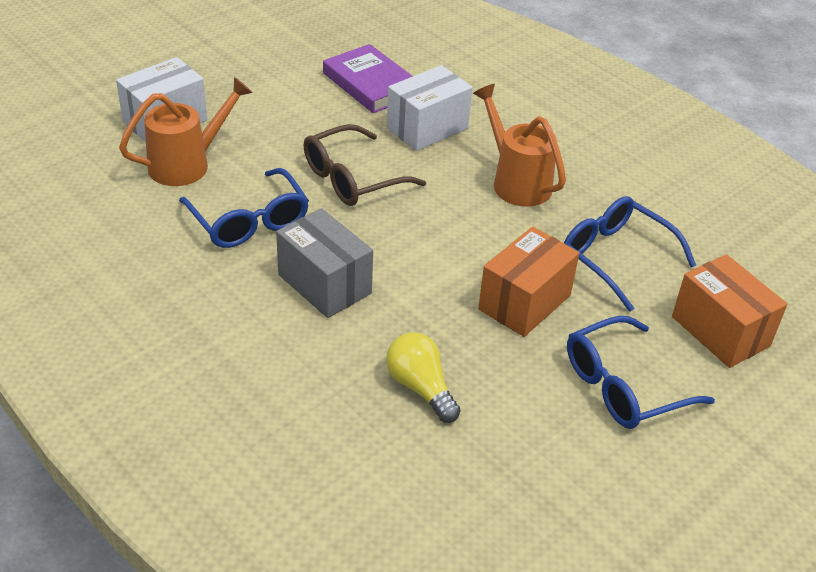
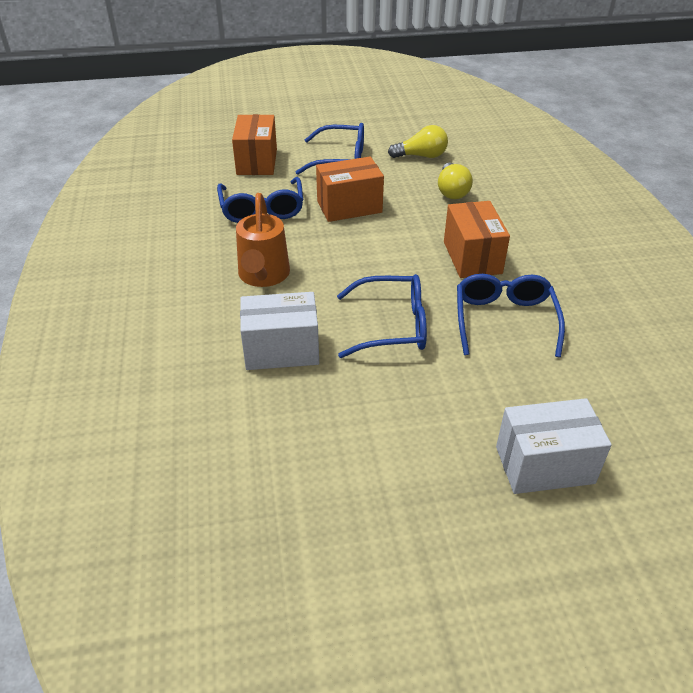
camera: 145 degrees left, 0 degrees up
orange watering can [119,77,253,186] -> none
grey box [276,208,373,318] -> orange box [444,201,510,278]
brown glasses [303,124,426,206] -> blue glasses [337,274,427,358]
purple book [323,44,413,113] -> none
none -> yellow light bulb [388,125,448,158]

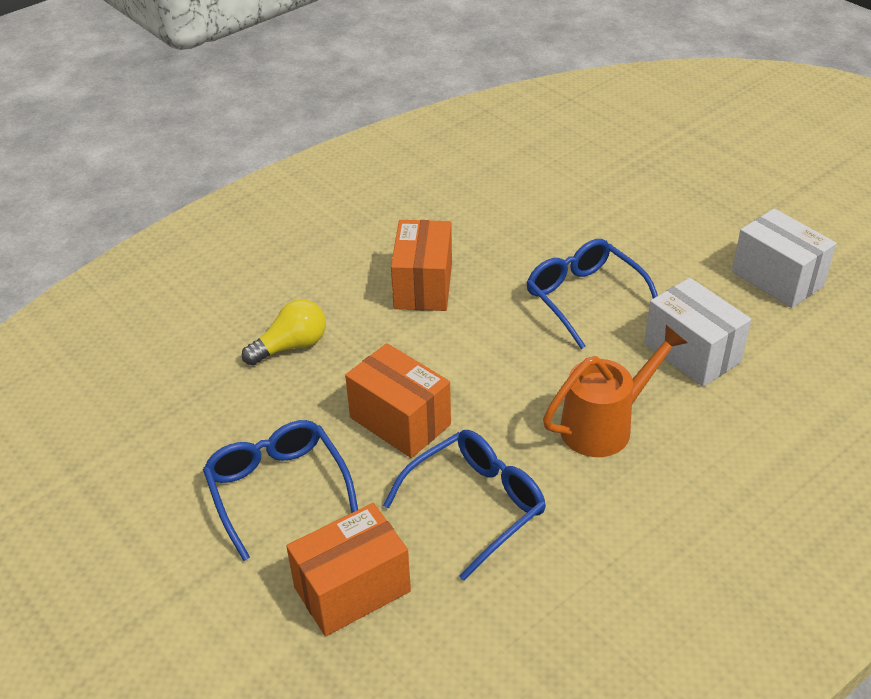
camera: 120 degrees left, 0 degrees up
yellow light bulb [388,125,448,158] -> none
orange box [444,201,510,278] -> orange box turned 45 degrees counterclockwise [391,220,452,311]
blue glasses [457,274,565,357] -> none
white box [496,398,612,494] -> white box moved to [732,209,836,308]

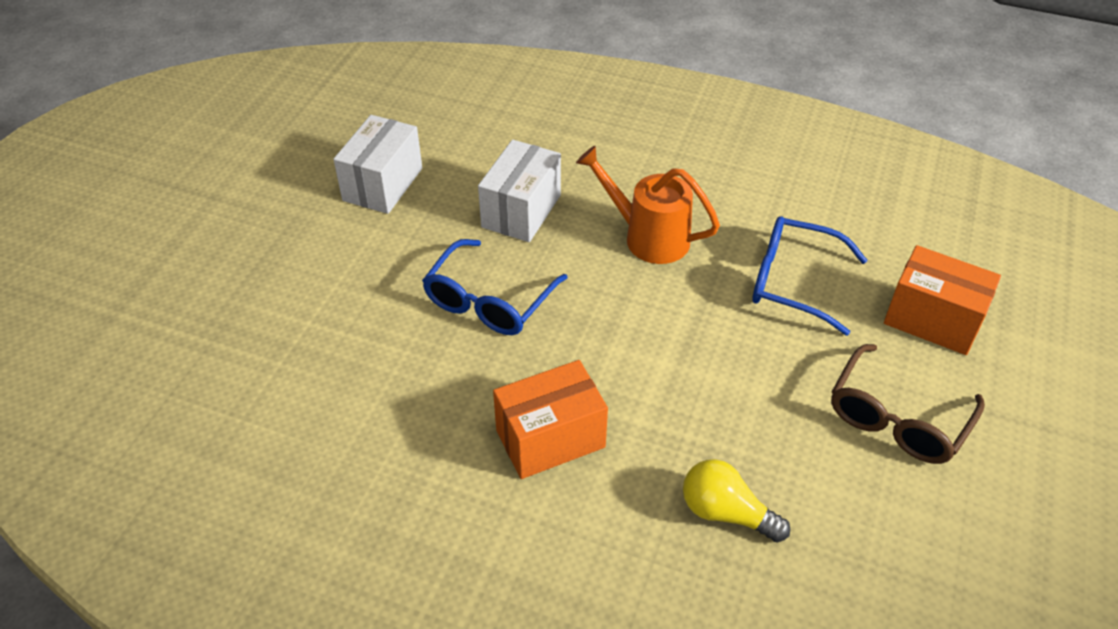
camera: 120 degrees left, 5 degrees up
blue glasses [203,420,358,561] -> brown glasses [831,344,985,464]
orange box [345,343,451,458] -> none

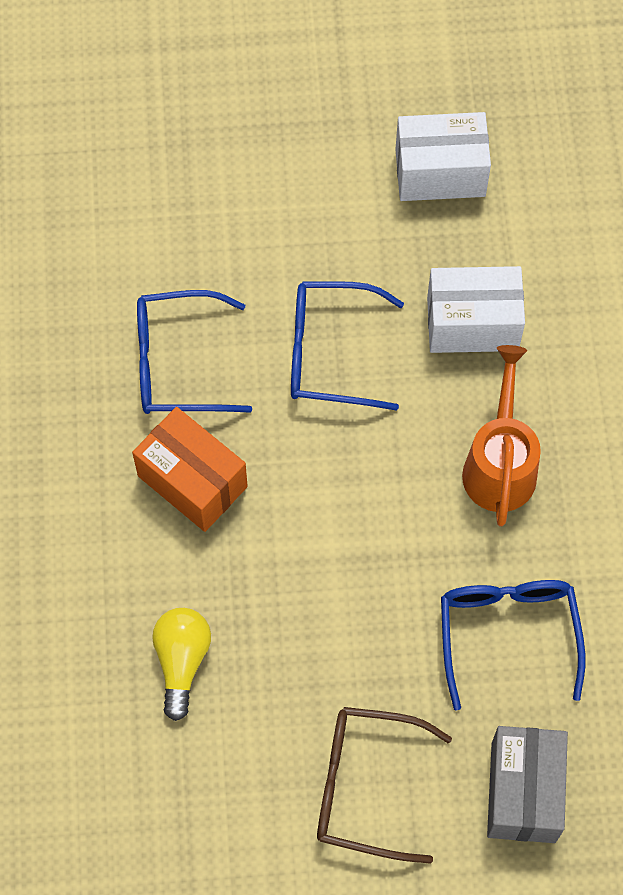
camera: 65 degrees right, 20 degrees up
orange box [884,245,1001,355] -> grey box [487,726,568,843]
none -> blue glasses [137,290,252,414]

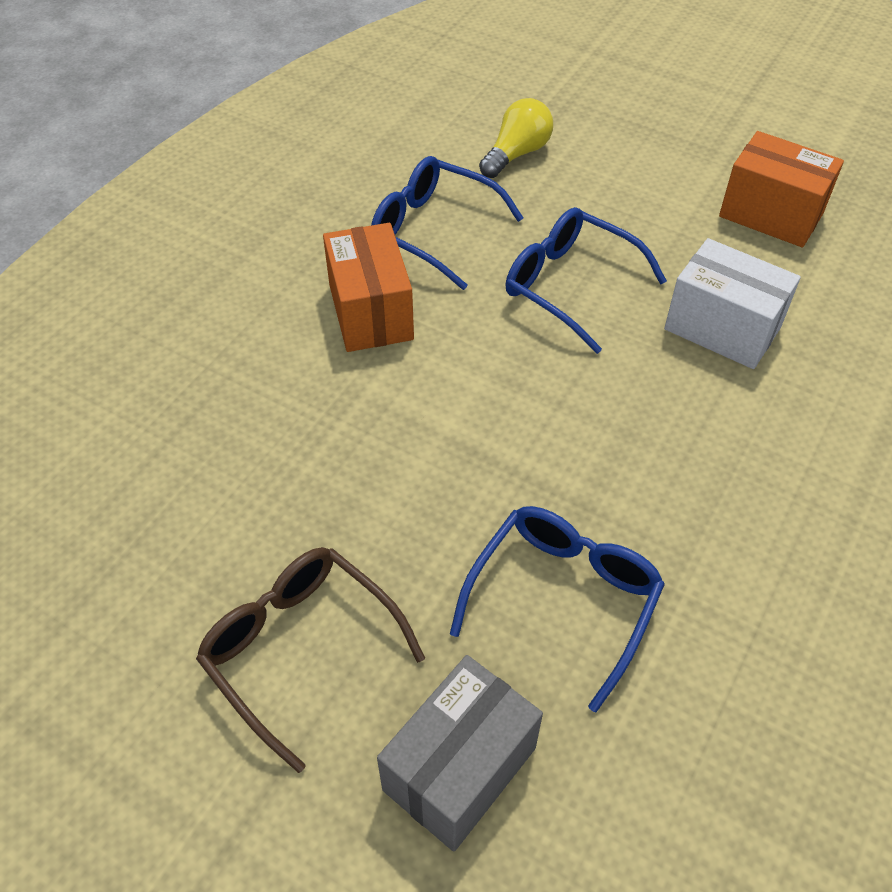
camera: 35 degrees right, 15 degrees down
yellow light bulb [152,608,211,721] -> yellow light bulb moved to [479,98,553,178]
white box [396,112,491,201] -> orange box [719,131,844,247]
orange watering can [462,345,541,526] -> none

